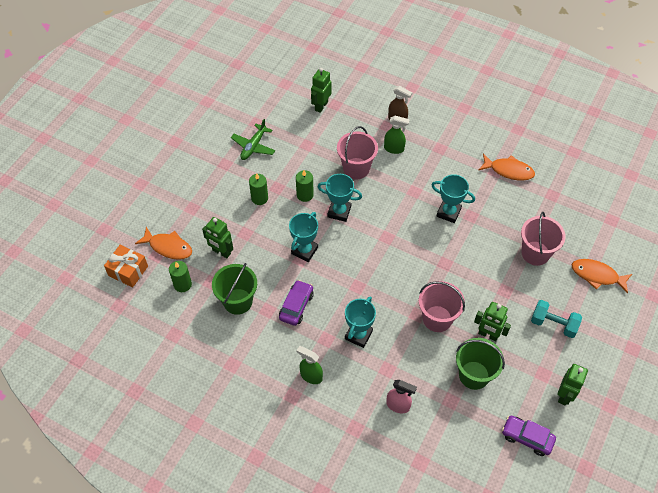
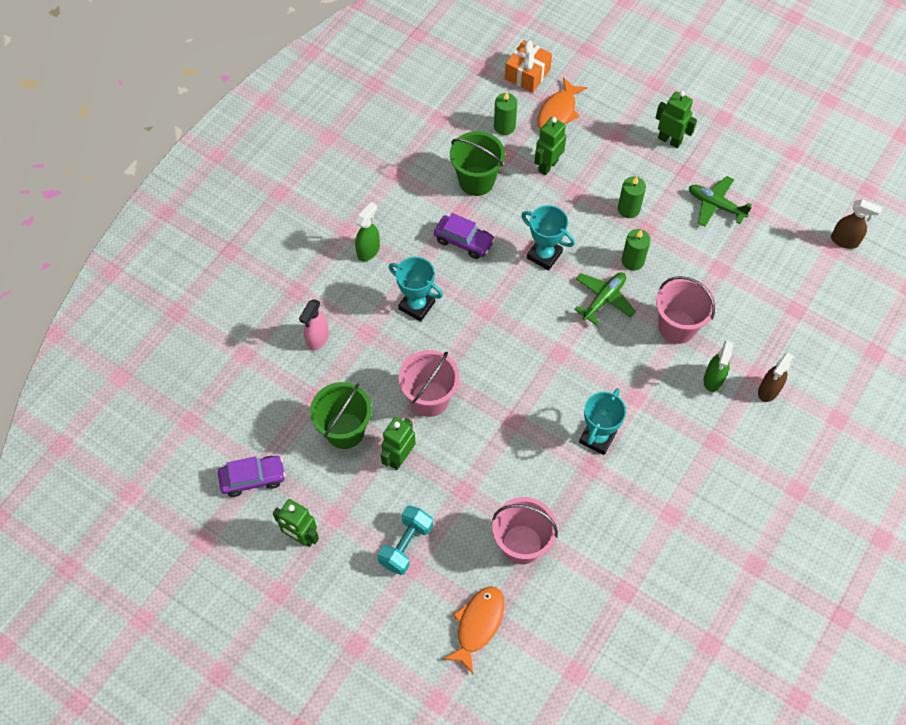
camera: 95 degrees right, 5 degrees up
green robot [311,68,332,113] -> green robot moved to [655,91,697,148]
turquoise trophy [318,174,362,222] -> green plane [574,272,636,325]
orange fish [479,154,535,181] -> none
purple car [502,416,556,456] -> purple car turned 45 degrees clockwise [218,456,286,497]
none -> brown spray bottle [831,199,882,249]

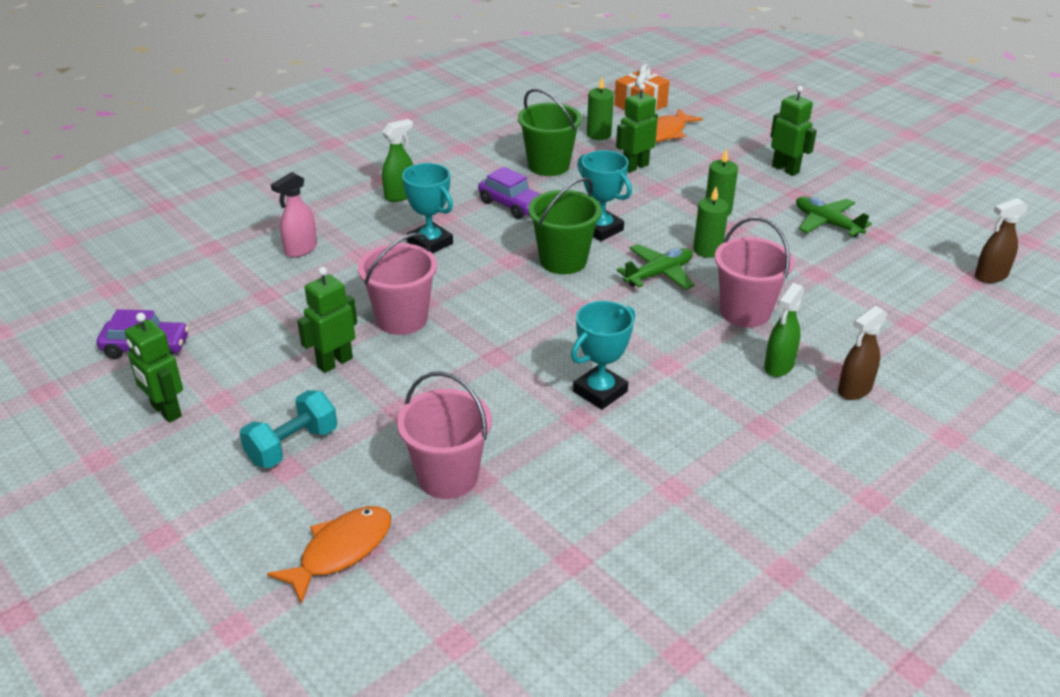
camera: 15 degrees right, 25 degrees down
green bucket [310,382,372,449] -> green bucket moved to [528,177,602,274]
brown spray bottle [831,199,882,249] -> brown spray bottle turned 120 degrees clockwise [975,198,1028,283]

